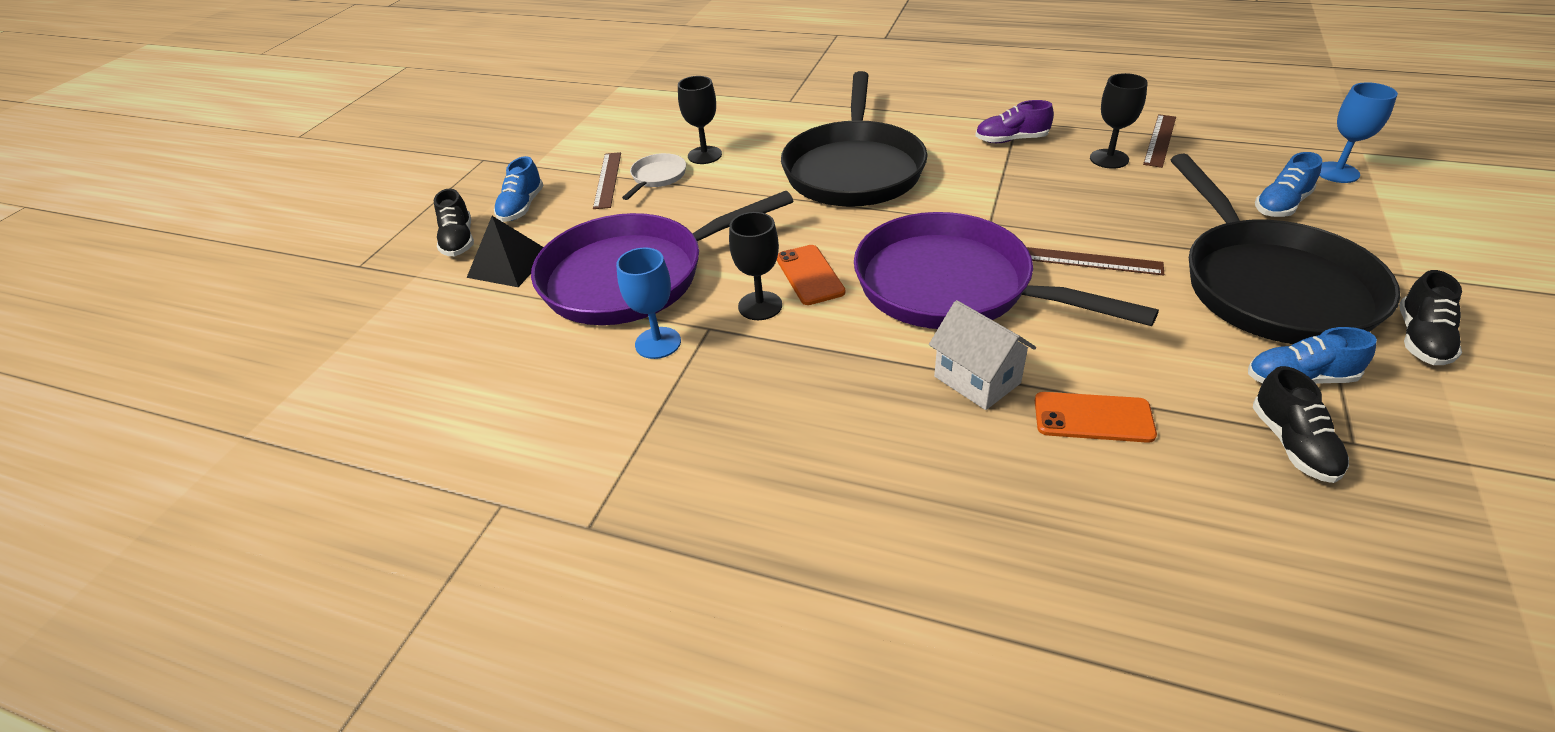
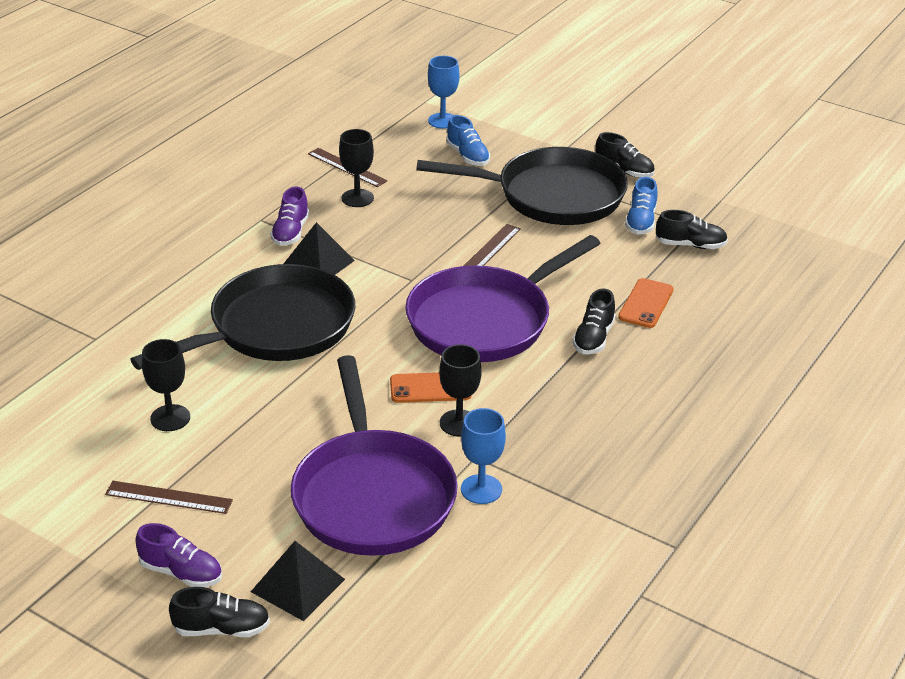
camera: 80 degrees left, 5 degrees down
blue shoe [494,156,544,222] -> purple shoe [135,523,222,587]
white pan [622,153,686,200] -> none
black pan [781,71,928,207] -> black pan turned 60 degrees counterclockwise [130,264,355,370]
white house [929,300,1036,410] -> black shoe [572,288,615,354]
none -> black pyramid [284,222,355,275]

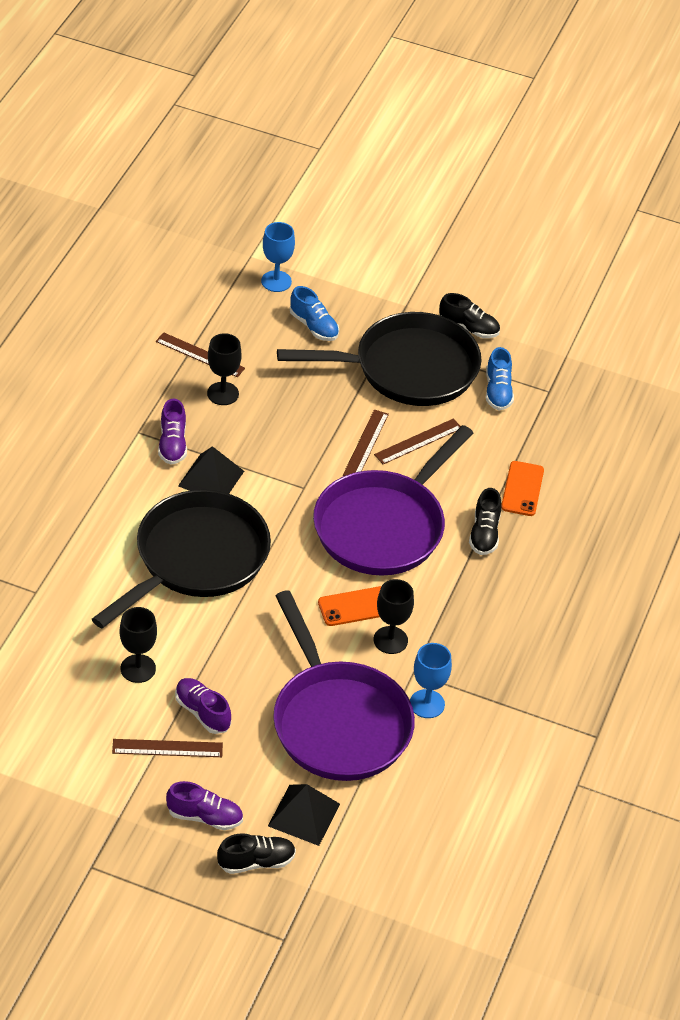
camera: 15 degrees left, 10 degrees up
black shoe [656,210,728,249] -> none
none -> purple shoe [175,678,231,734]
none -> brown ruler [374,419,461,464]

